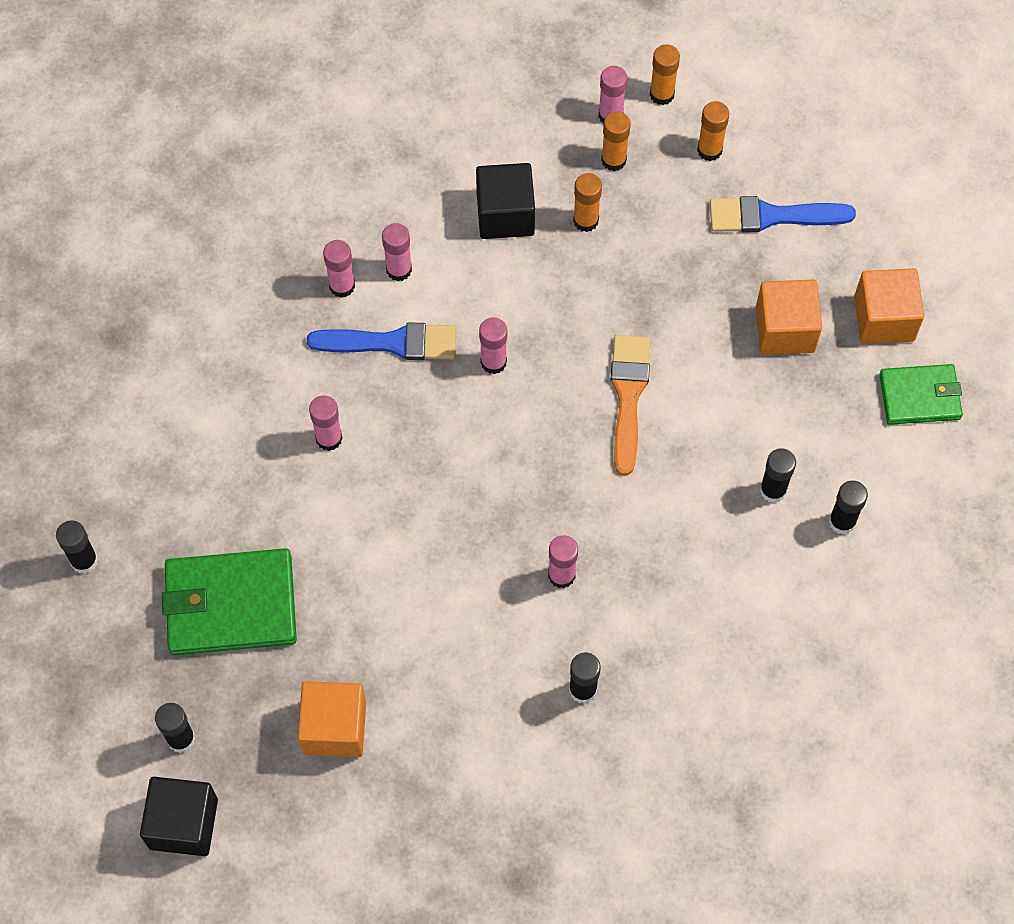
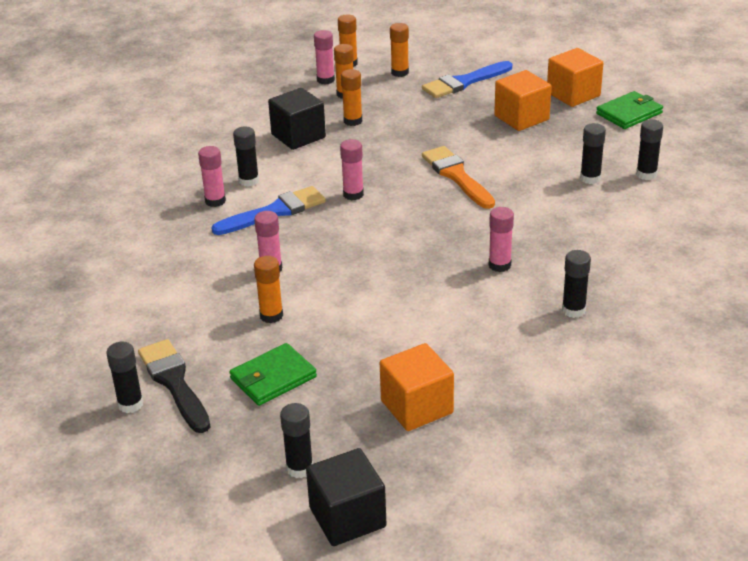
camera: 30 degrees left, 30 degrees down
green wallet [162,548,297,655] -> green wallet [229,343,317,406], size x0.62
pink glue stick [382,223,412,281] -> black glue stick [233,126,259,187]
none -> black brush [138,339,210,433]
none -> orange glue stick [254,256,283,323]

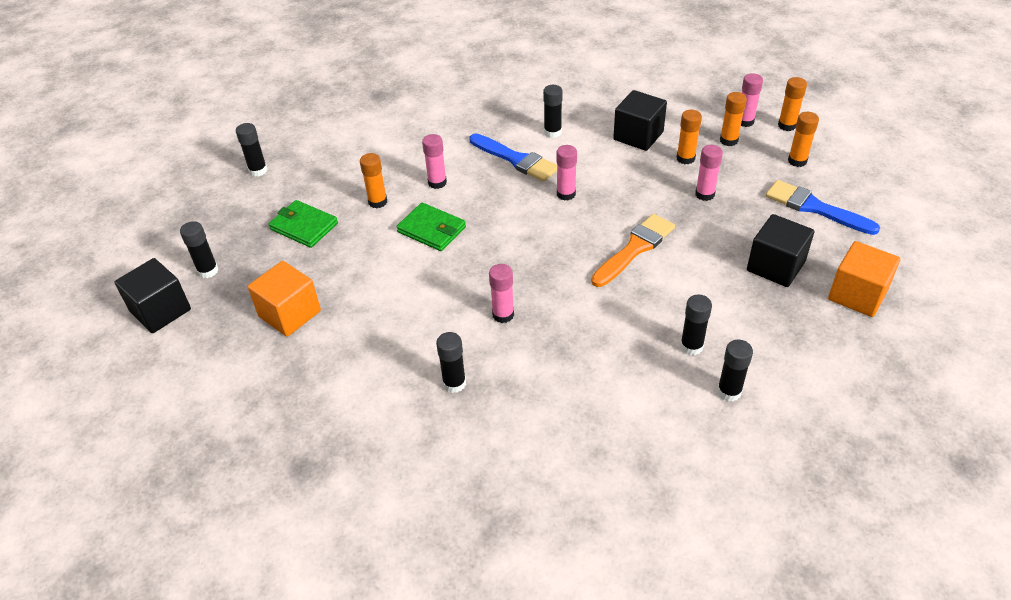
camera: 70 degrees right, 10 degrees up
black brush [138,339,210,433] -> none
pink glue stick [198,146,226,207] -> pink glue stick moved to [695,145,723,201]
orange cube [494,70,551,131] -> black cube [747,214,814,287]
green wallet [596,91,663,129] -> green wallet moved to [396,203,466,251]

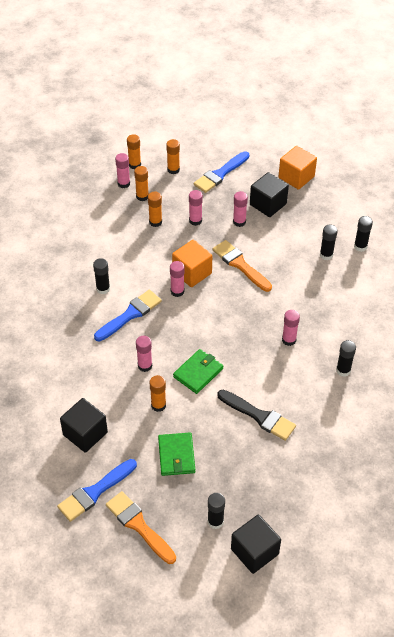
camera: 85 degrees left, 5 degrees up
black glue stick [236,123,267,177] -> blue brush [57,459,137,522]
orange cube [248,261,321,337] -> orange cube moved to [172,240,212,287]
green wallet [268,200,338,248] -> green wallet turned 45 degrees counterclockwise [158,433,195,476]
black cube [613,90,667,151] -> black cube moved to [60,398,108,453]
none -> orange brush [106,491,176,564]
none -> black brush [217,390,296,441]
none -> pink glue stick [233,191,248,227]

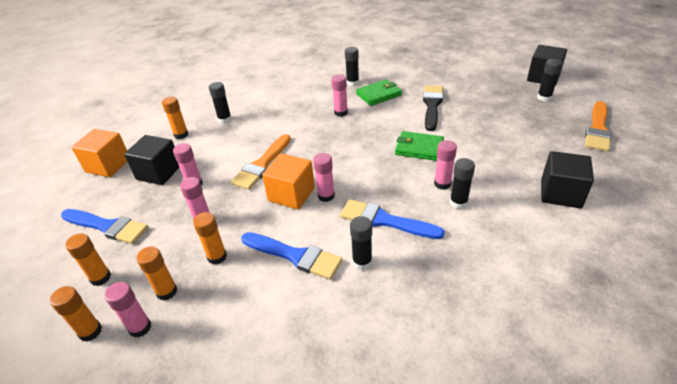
camera: 110 degrees left, 10 degrees down
blue brush [57,459,137,522] -> blue brush moved to [241,232,342,280]
orange glue stick [150,375,166,412] -> orange glue stick moved to [162,96,188,139]
green wallet [158,433,195,476] -> green wallet moved to [356,79,402,106]
black glue stick [354,216,373,252] -> black glue stick moved to [450,158,475,209]

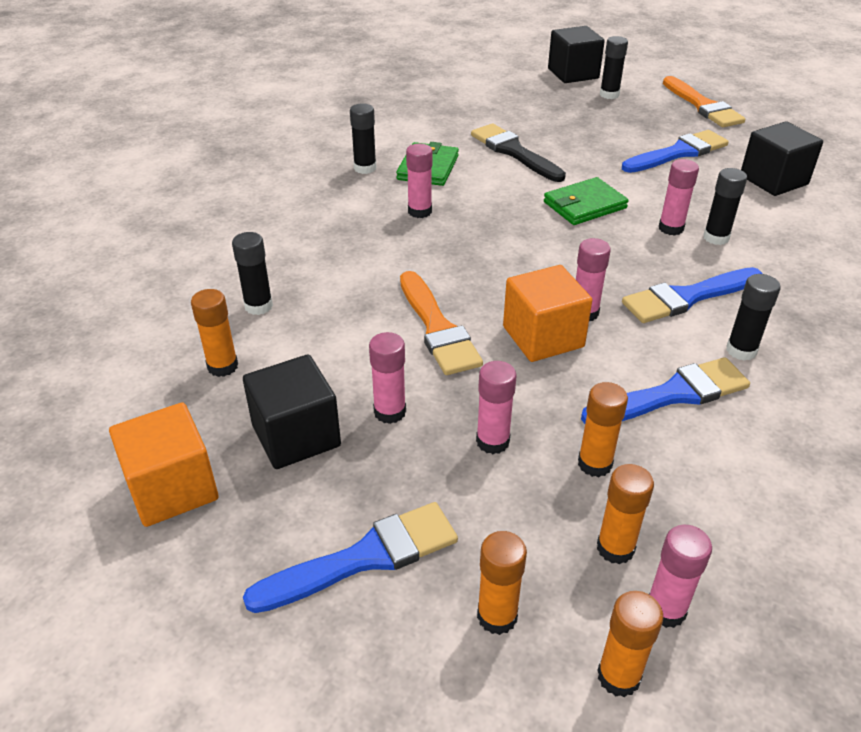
camera: 50 degrees left, 0 degrees up
none -> blue brush [622,130,729,173]

